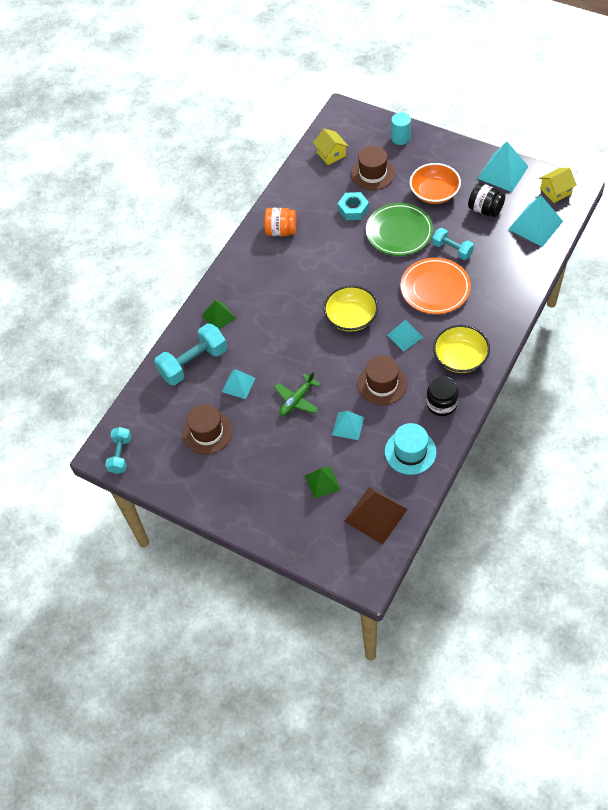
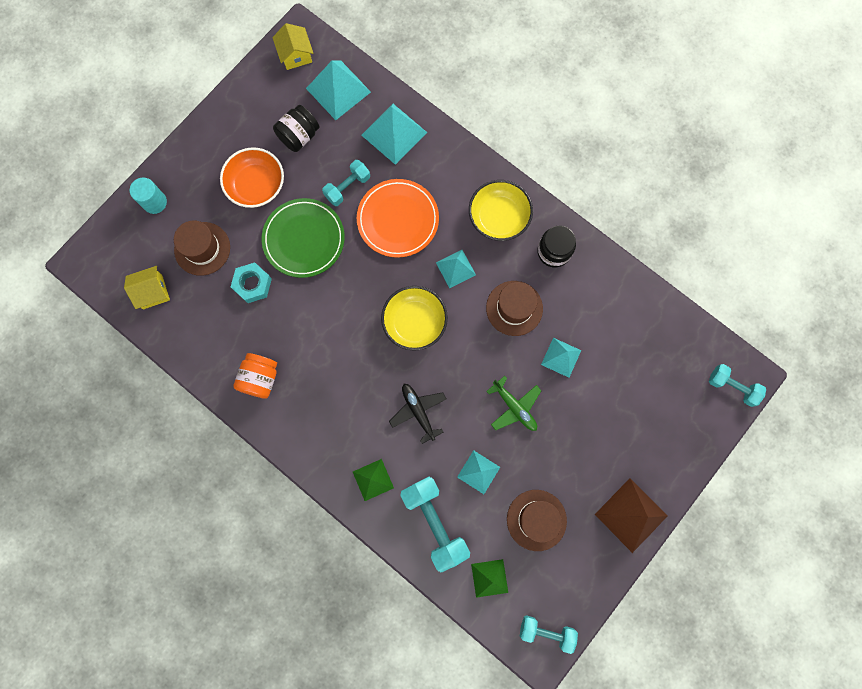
camera: 85 degrees left, 20 degrees up
green pyramid [305,467,340,499] -> green pyramid moved to [471,559,508,598]
brown pyramid [344,487,408,545] -> brown pyramid moved to [595,478,667,553]
turquoise hat [385,423,436,475] -> none
turquoise pyramid [477,142,529,192] -> turquoise pyramid moved to [361,104,427,165]
none -> black plane [389,384,446,444]
none -> turquoise dumbbell [709,364,766,407]

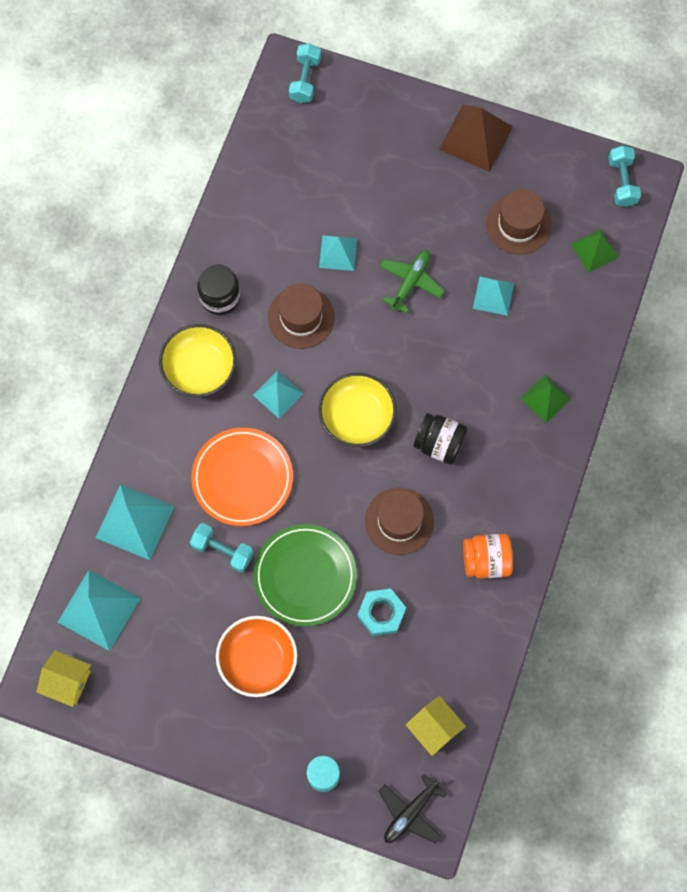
camera: 110 degrees left, 5 degrees down
brown hat [174,221,230,276] -> brown hat moved to [365,488,434,555]
yellow house [272,23,313,70] -> yellow house turned 60 degrees clockwise [36,651,91,707]
black jar [273,105,320,152] -> black jar moved to [413,413,468,465]
black plane [389,384,446,444] -> black plane moved to [378,773,447,844]
turquoise dumbbell [400,477,470,573] -> none

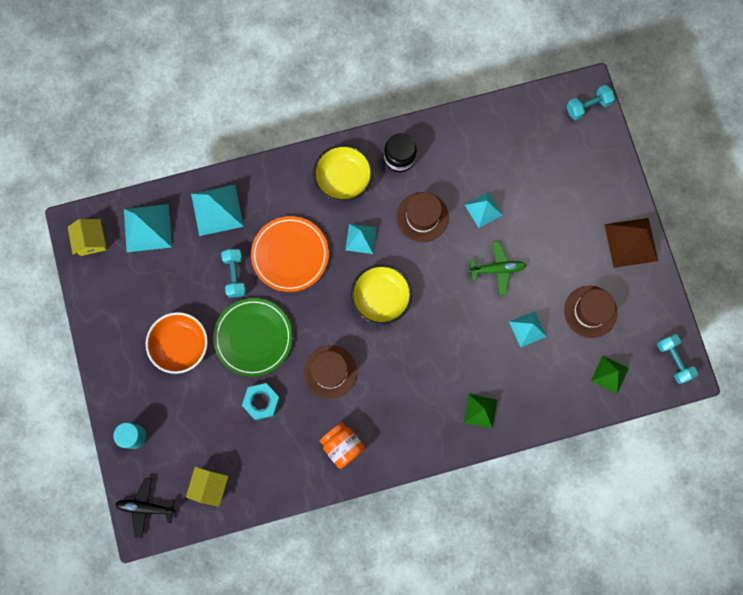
camera: 55 degrees right, 5 degrees up
black jar [413,413,468,465] -> none
turquoise dumbbell [608,146,641,207] -> turquoise dumbbell turned 75 degrees counterclockwise [657,334,698,384]

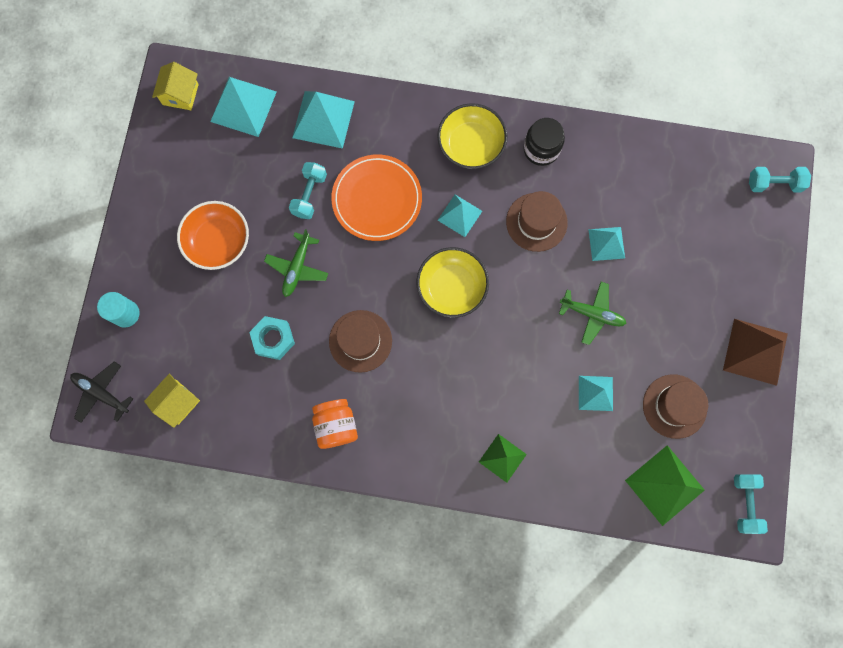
camera: 25 degrees right, 0 degrees up
green plate [213,298,293,377] -> green plane [264,229,328,297]
green pyramid [591,356,629,394] -> green pyramid [625,445,705,526], size x1.62

